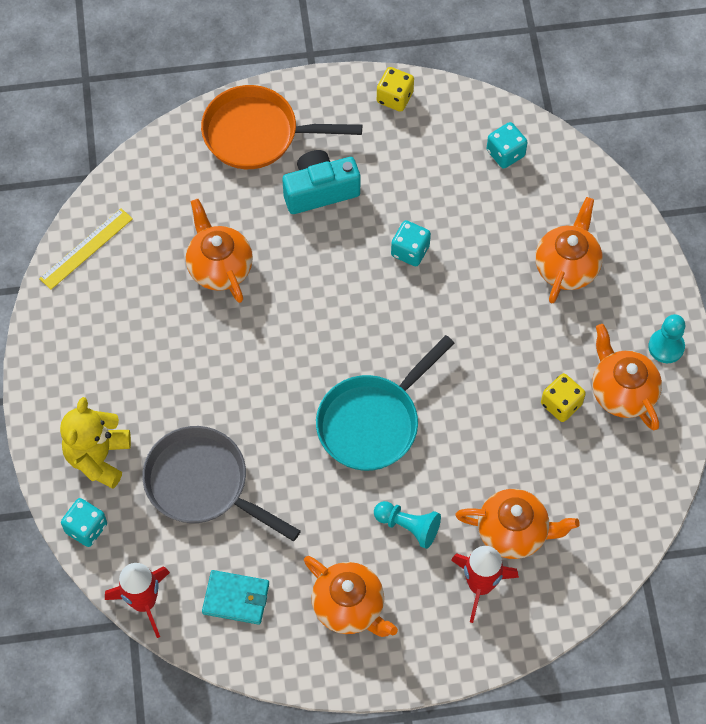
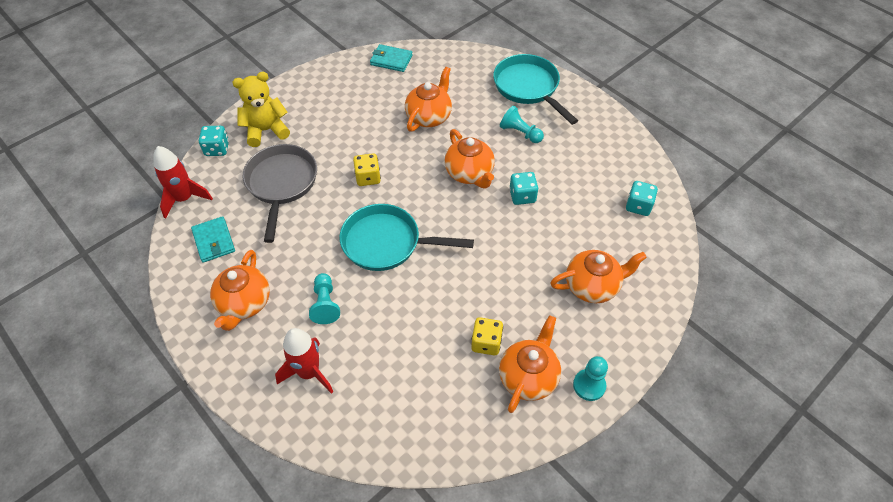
camera: 55 degrees right, 10 degrees down
yellow ruler [39,208,133,290] -> turquoise wallet [370,44,413,72]
orange pan [201,85,362,169] -> turquoise pan [493,54,578,125]
turquoise camera [282,150,360,214] -> turquoise pawn [500,106,544,143]
yellow dice [377,67,414,112] -> yellow dice moved to [353,153,381,186]
orange teapot [455,489,580,559] -> orange teapot moved to [444,129,495,189]

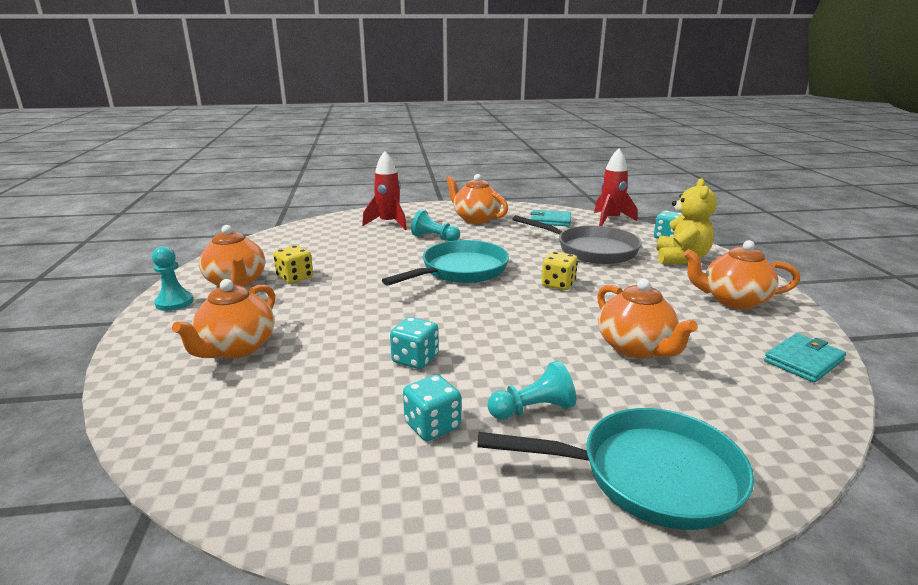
camera: 125 degrees right, 30 degrees down
orange teapot [444,129,495,189] -> orange teapot moved to [683,240,800,309]
turquoise dice [626,181,658,216] -> turquoise dice moved to [403,375,461,441]

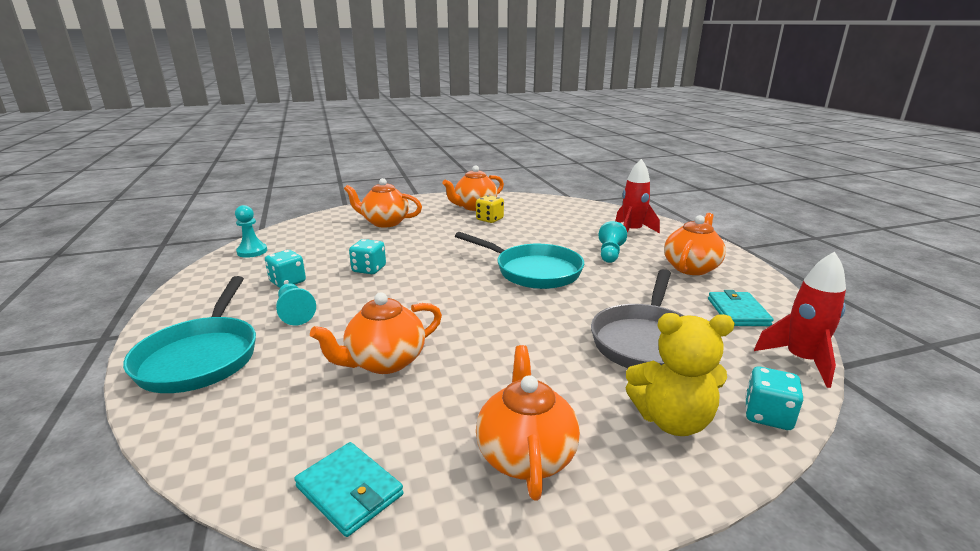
camera: 80 degrees right, 0 degrees up
turquoise pawn [152,246,194,311] -> turquoise pawn moved to [235,205,267,258]
yellow dice [541,252,578,290] -> none

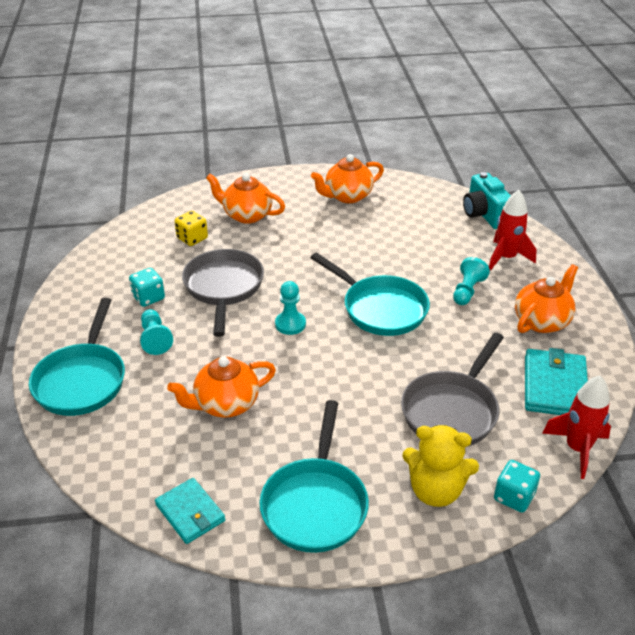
camera: 10 degrees right, 15 degrees up
turquoise pawn [235,205,267,258] -> turquoise pawn moved to [275,281,306,335]
turquoise dice [349,239,386,274] -> grey pan [182,249,264,337]
yellow dice [476,195,504,223] -> yellow dice moved to [174,211,208,246]
orange teapot [476,345,580,501] -> turquoise pan [259,400,369,553]
turquoise wallet [708,290,774,326] -> turquoise wallet [525,348,588,415], size x1.51
none -> turquoise camera [463,172,511,229]

